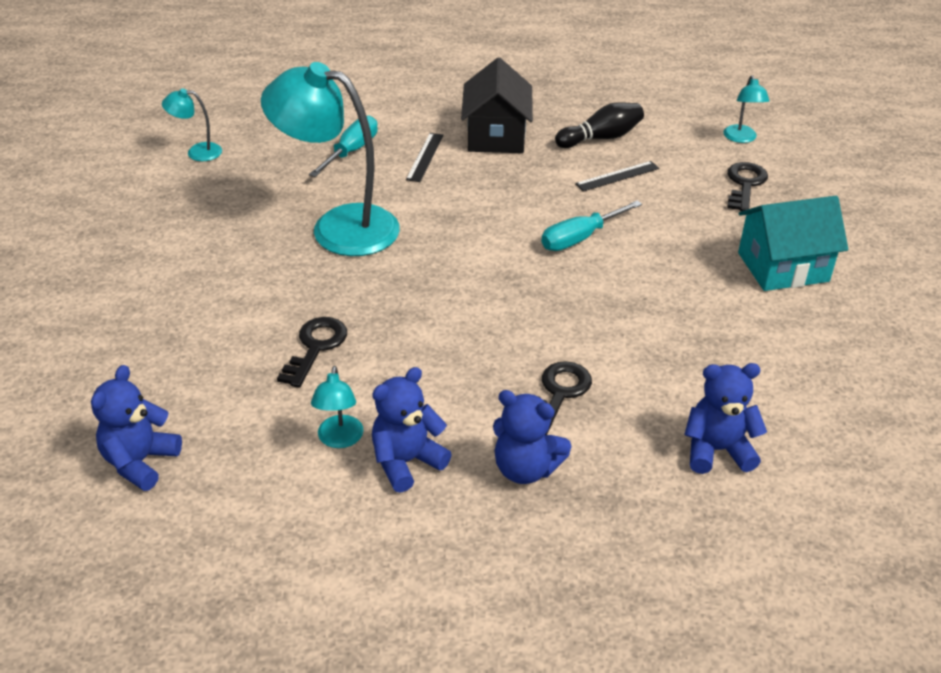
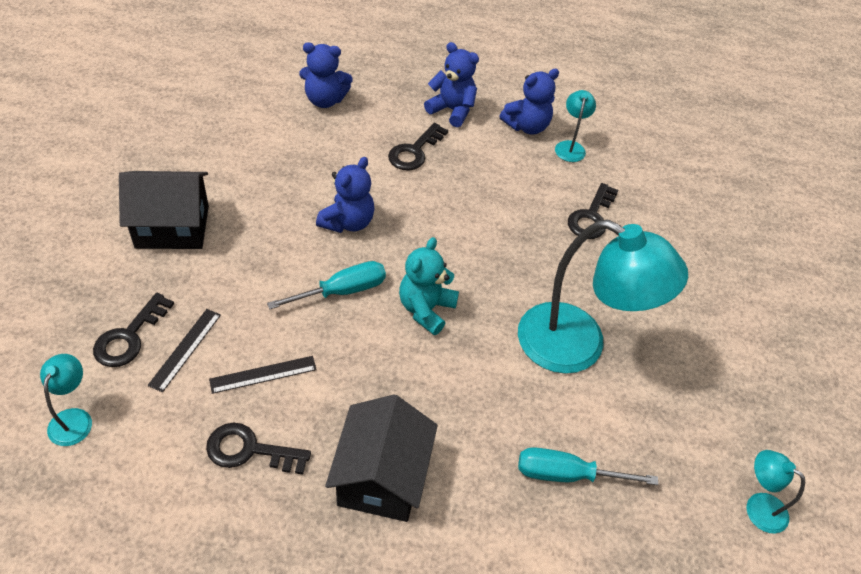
camera: 175 degrees left, 10 degrees up
blue teddy bear [91,365,182,491] -> blue teddy bear moved to [316,157,375,233]
turquoise lamp [162,88,222,161] -> turquoise lamp turned 150 degrees counterclockwise [746,450,805,534]
turquoise screwdriver [309,116,378,177] -> turquoise screwdriver turned 60 degrees clockwise [518,447,658,485]
black ruler [406,133,444,182] -> black ruler moved to [148,309,221,392]
black bowling pin [555,102,644,148] -> black key [206,423,311,474]
turquoise house [738,196,848,291] -> black house [119,171,209,249]
none -> turquoise teddy bear [399,237,459,335]

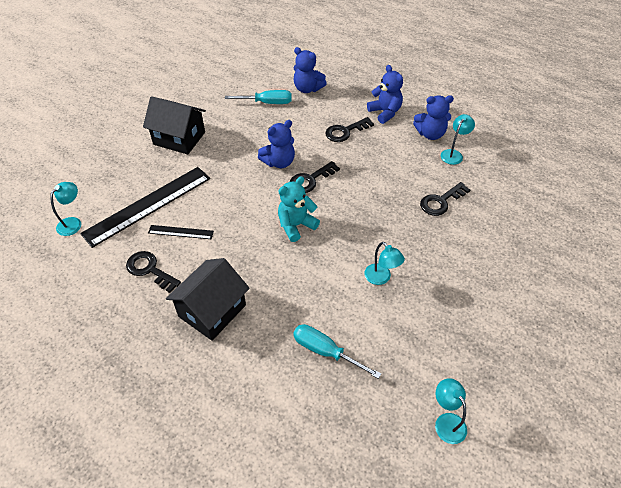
camera: 30 degrees right, 0 degrees up
black key [93,293,174,367] -> black key moved to [290,161,340,193]
black ruler [148,309,221,392] -> black ruler [80,167,210,248], size x2.19
turquoise screwdriver [267,261,386,310] -> turquoise screwdriver moved to [225,90,292,104]
turquoise lamp [518,220,688,374] -> turquoise lamp [364,242,405,285], size x0.43

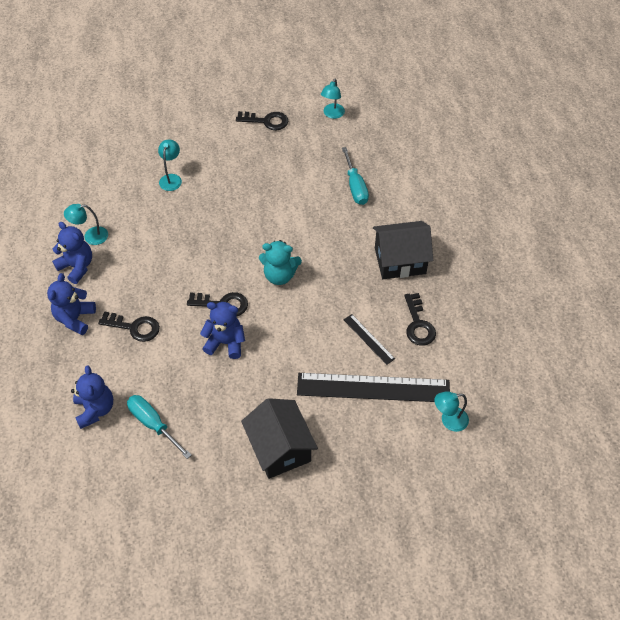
camera: 135 degrees left, 5 degrees up
turquoise lamp [364,242,405,285] -> turquoise lamp moved to [158,140,182,191]
black key [420,182,470,216] -> black key moved to [236,111,288,130]

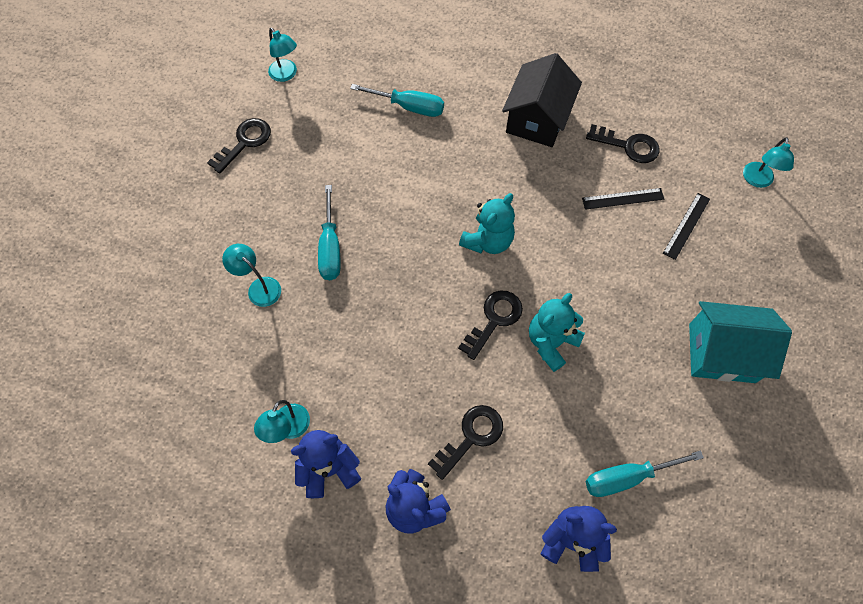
camera: 60 degrees left, 10 degrees up
blue teddy bear [200,302,245,359] -> turquoise teddy bear [529,293,585,372]
black house [241,398,318,479] -> turquoise house [689,301,792,383]
black ruler [297,373,450,402] -> black ruler [663,193,710,260], size x0.46
none -> turquoise screwdriver [318,185,341,280]

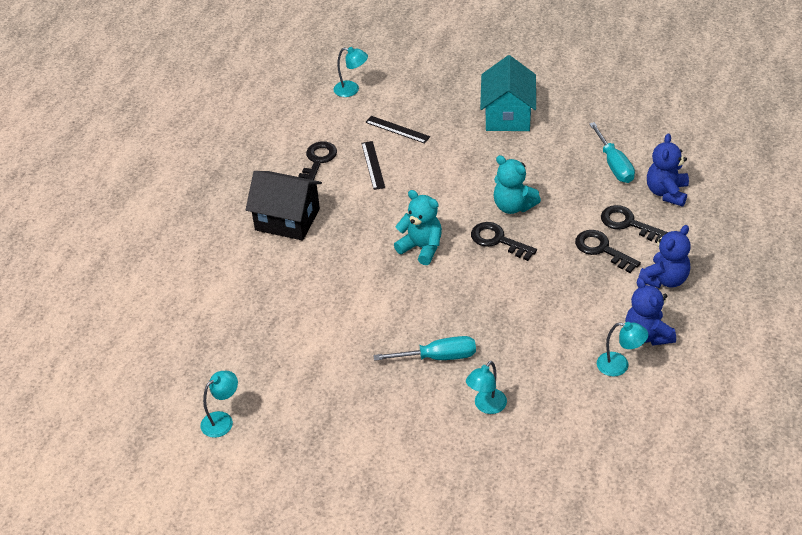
camera: 90 degrees left, 20 degrees down
black key [207,118,271,174] -> black key moved to [601,205,666,243]
turquoise screwdriver [350,84,444,117] -> none

